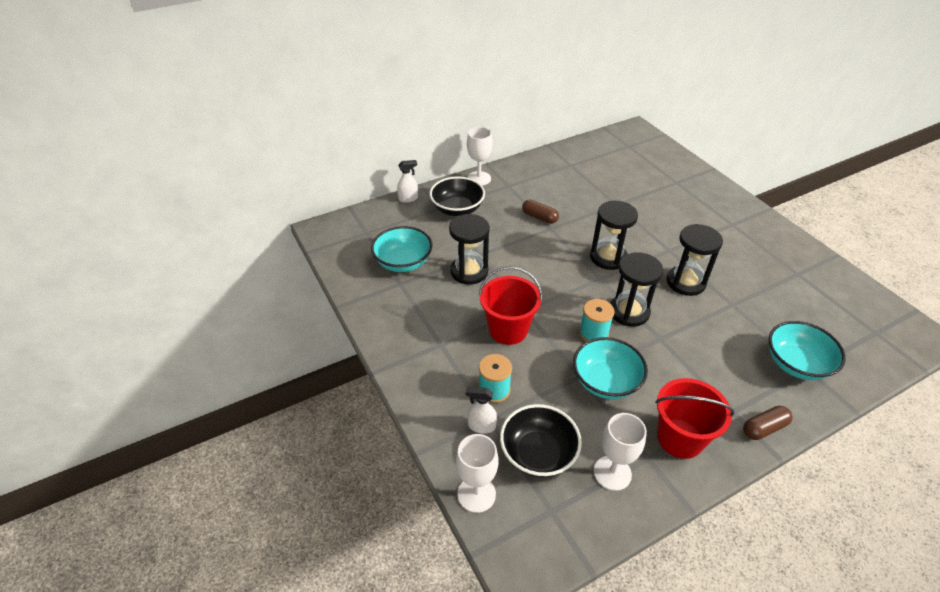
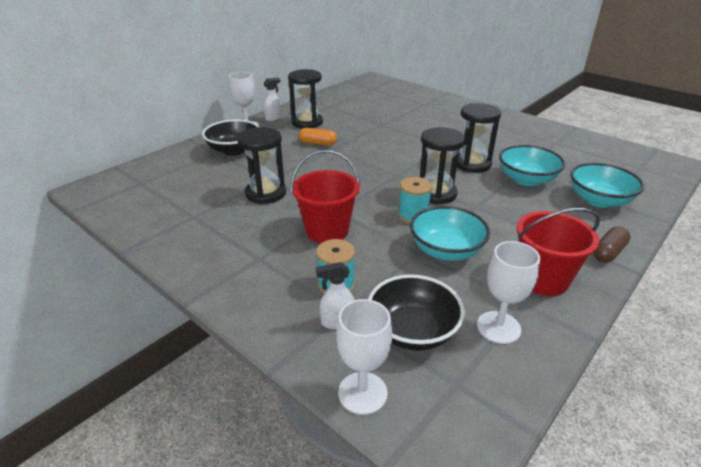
camera: 20 degrees left, 10 degrees down
turquoise bowl [371,226,432,272] -> turquoise bowl moved to [499,145,566,186]
white spray bottle [397,160,418,203] -> white spray bottle moved to [264,78,282,121]
brown capsule [522,200,559,224] -> orange capsule [299,128,337,146]
black hourglass [590,201,638,270] -> black hourglass moved to [288,69,323,129]

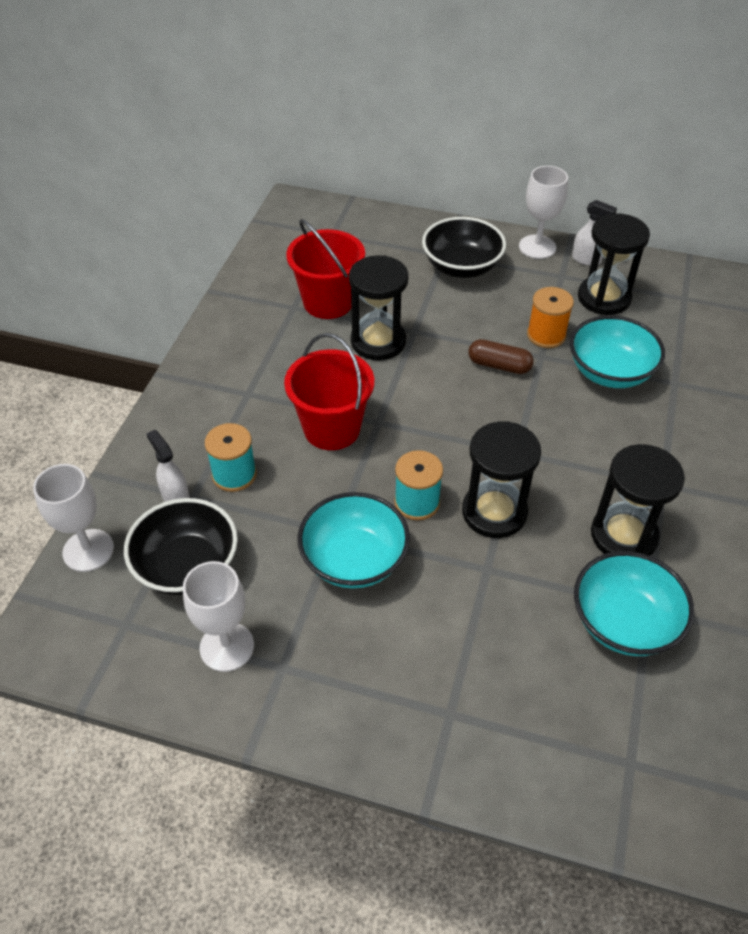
camera: 65 degrees right, 15 degrees up
orange capsule [299,128,337,146] -> orange spool [527,287,574,348]
red bucket [516,208,600,296] -> red bucket moved to [286,219,365,319]
turquoise bowl [570,163,644,208] -> turquoise bowl moved to [570,316,665,388]
brown capsule [593,226,630,263] -> brown capsule moved to [468,339,534,374]

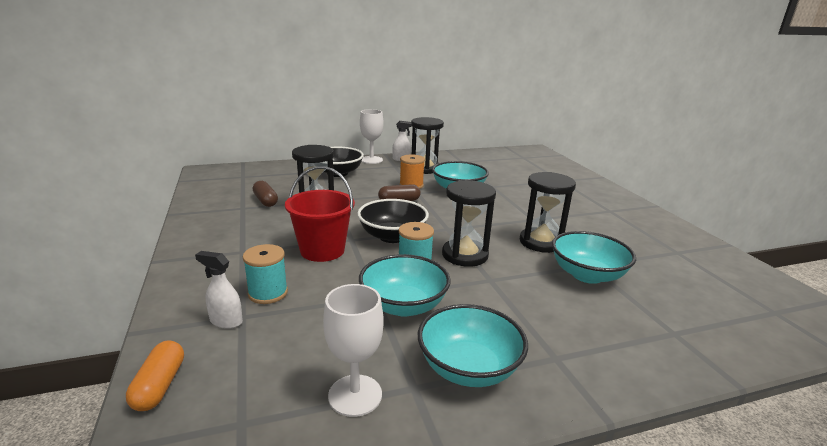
camera: 35 degrees left, 25 degrees down
white goblet [33,464,114,572] -> orange capsule [126,340,184,411]
black bowl [124,498,238,595] -> black bowl moved to [357,199,429,243]
red bucket [286,219,365,319] -> brown capsule [253,181,278,207]
none -> turquoise bowl [418,304,528,387]

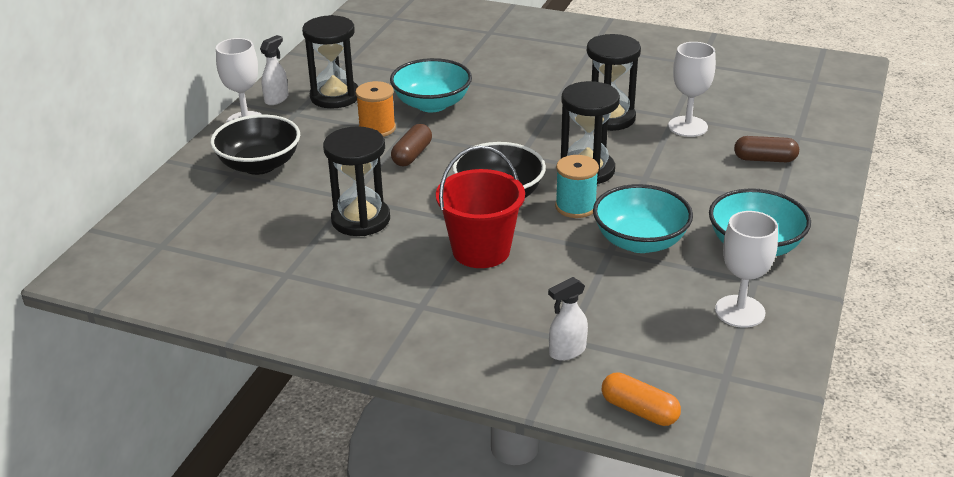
camera: 50 degrees left, 10 degrees up
turquoise spool [243,244,288,304] -> none
brown capsule [253,181,278,207] -> brown capsule moved to [734,136,799,162]
turquoise bowl [552,231,636,284] -> white goblet [668,42,716,137]

